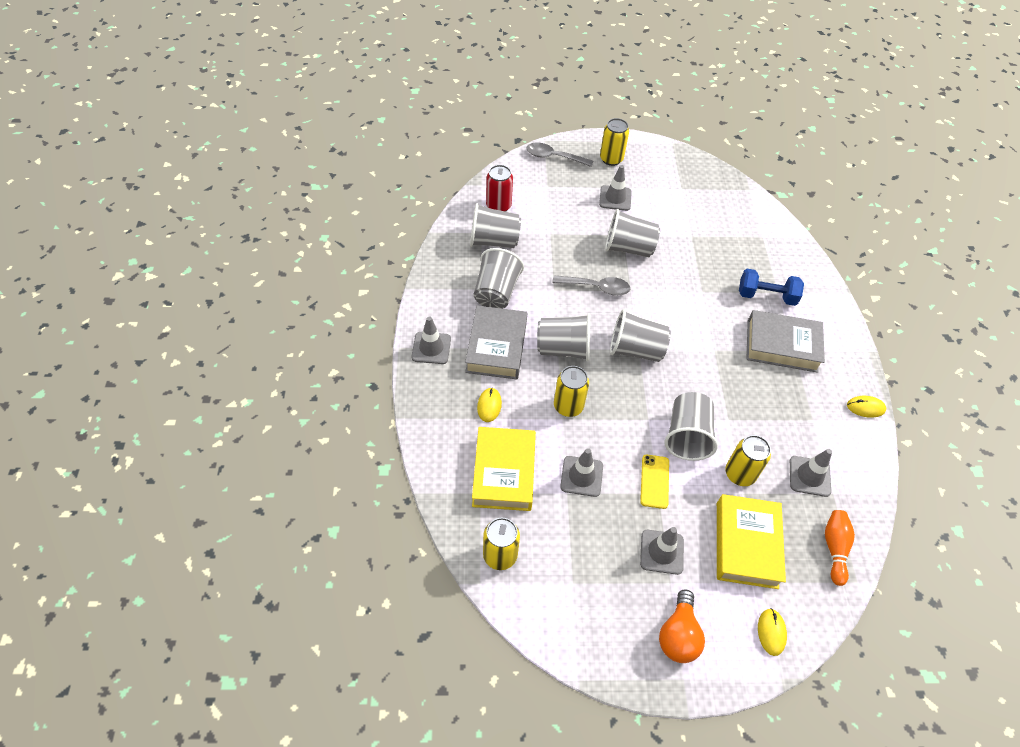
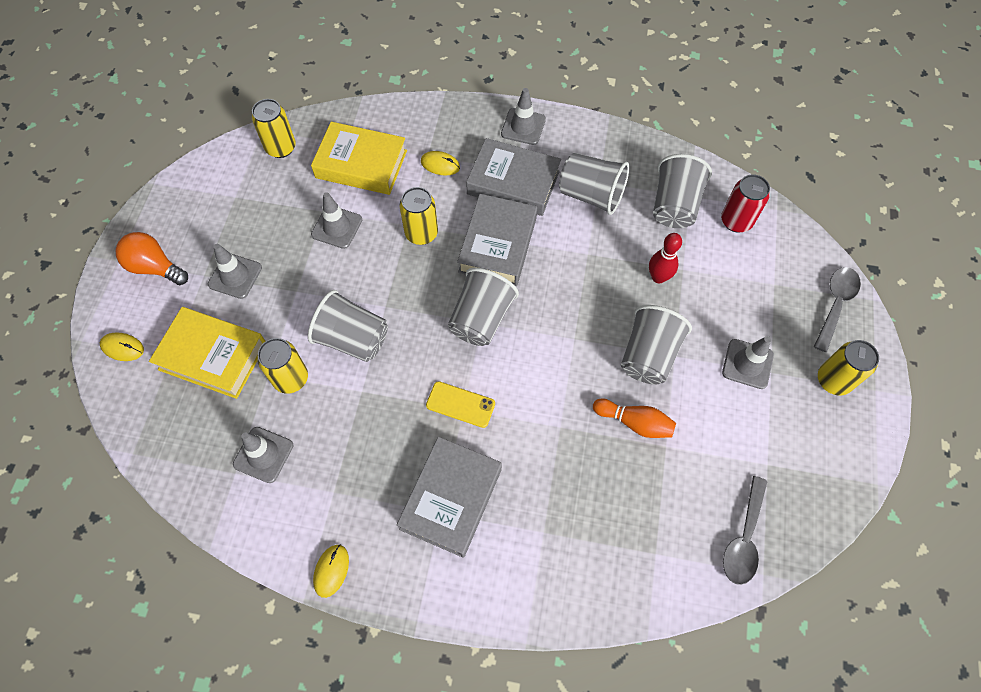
camera: 105 degrees right, 10 degrees up
grey cup [537,313,590,361] -> grey book [457,194,537,286]
grey spoon [552,275,630,296] -> grey spoon moved to [723,476,768,585]
yellow phone [640,455,669,509] -> yellow phone moved to [426,381,495,428]
blue dumbbell [739,269,804,306] -> none
orange bowling pin [825,510,855,586] -> orange bowling pin moved to [593,399,676,438]
none -> red bowling pin [649,233,682,283]

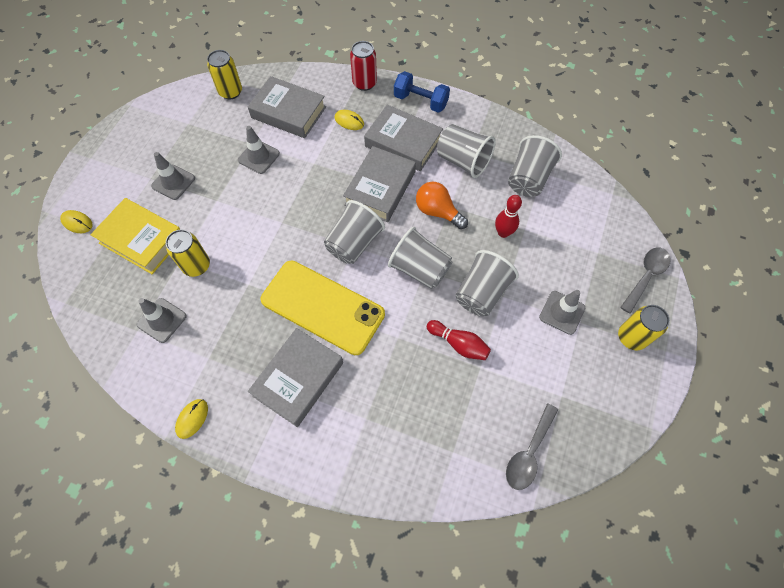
camera: 10 degrees right, 0 degrees up
orange light bulb [116,232,188,285] -> orange light bulb moved to [416,182,468,229]
grey cup [308,290,388,362] -> grey cup moved to [388,227,452,289]
yellow book [311,122,407,195] -> grey book [248,76,326,138]
yellow can [400,187,438,245] -> none
yellow phone [426,381,495,428] -> yellow phone [260,260,385,355], size x2.26
grey traffic cone [501,88,546,145] -> blue dumbbell [394,71,450,113]
orange bowling pin [593,399,676,438] -> red bowling pin [427,320,491,360]
red can [721,174,770,232] -> red can moved to [350,41,377,91]

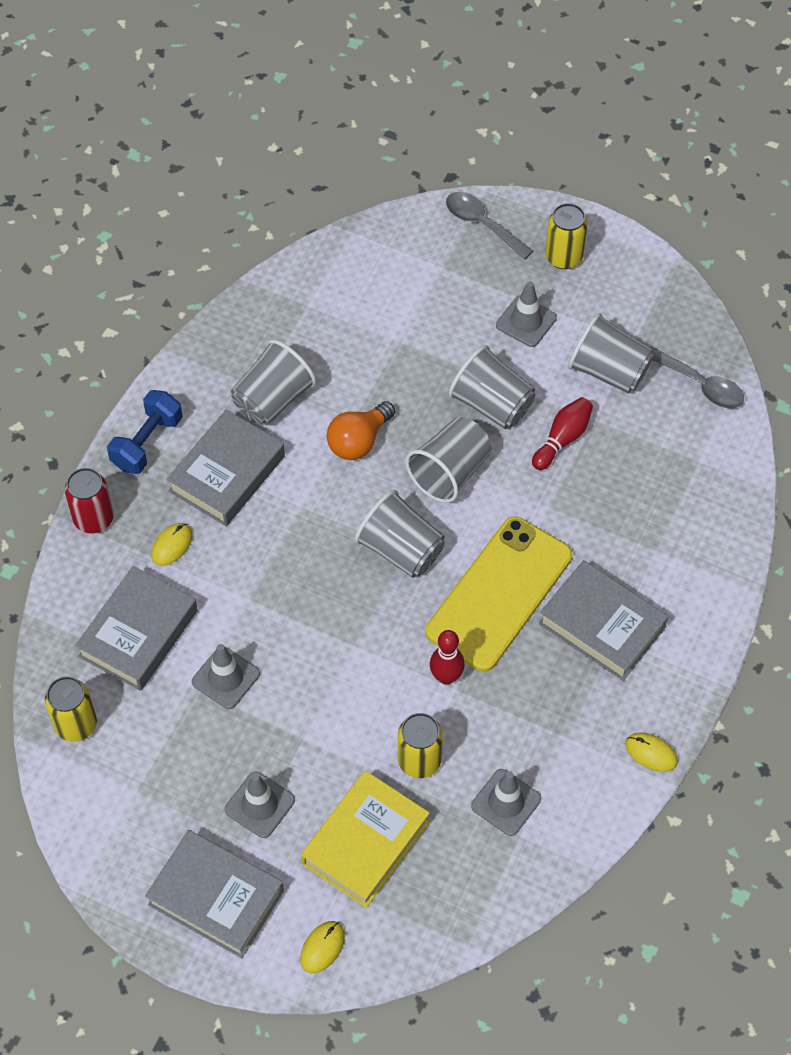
camera: 85 degrees left, 5 degrees down
grey book [343,146,416,222] -> grey book moved to [145,830,284,958]
red bowling pin [495,195,522,238] -> red bowling pin moved to [430,630,465,684]
grey cup [508,135,562,197] -> grey cup moved to [568,313,654,393]

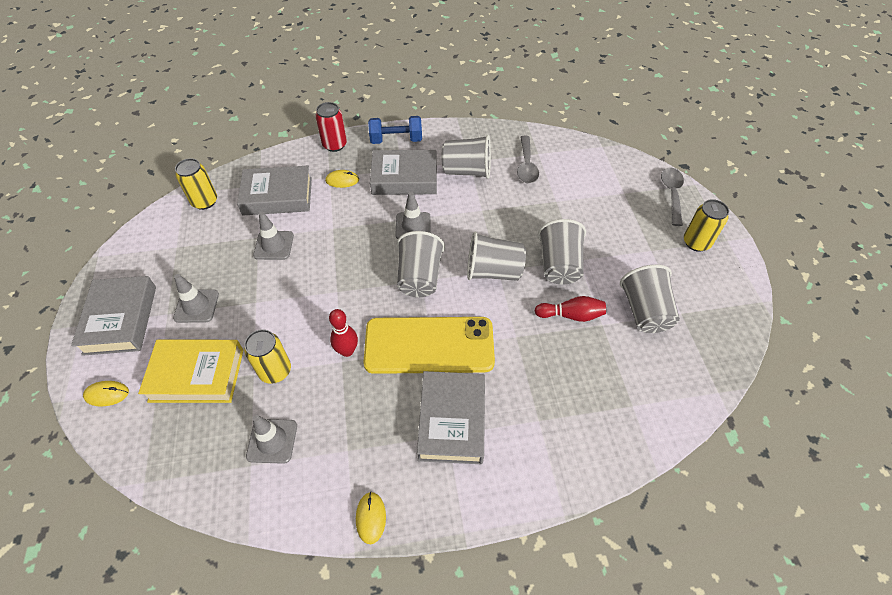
camera: 55 degrees right, 5 degrees down
orange light bulb [327,401,395,460] -> none
grey traffic cone [496,281,557,347] -> grey traffic cone moved to [395,192,430,239]
grey spoon [651,347,744,409] -> grey spoon moved to [517,136,539,184]

